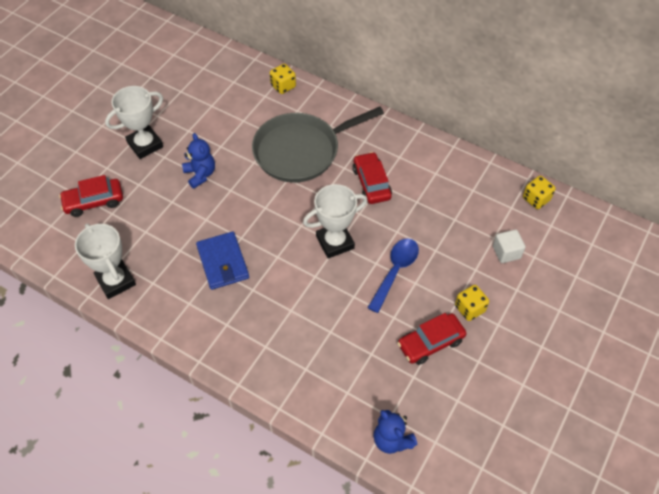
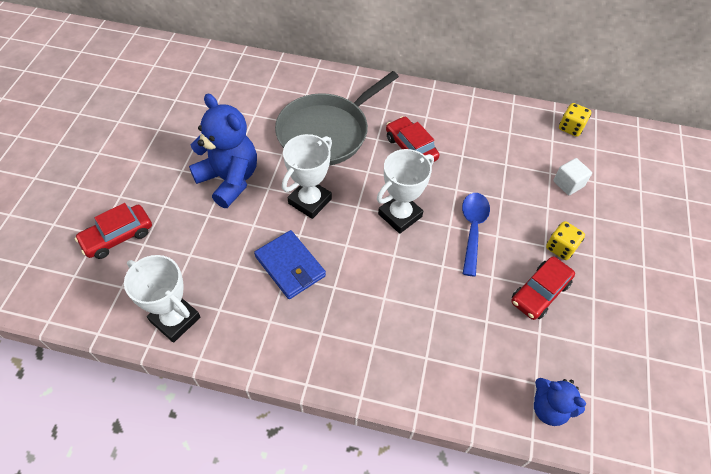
camera: 20 degrees left, 0 degrees up
white trophy [105,86,163,159] -> white trophy moved to [282,134,332,219]
blue teddy bear [182,133,215,189] -> blue teddy bear [189,94,257,208], size x1.74
yellow dice [270,64,296,94] -> none

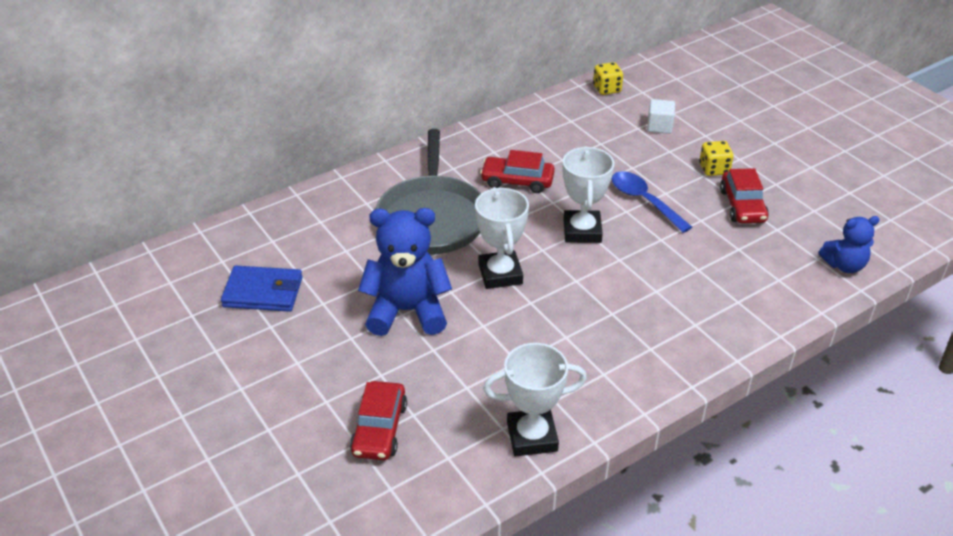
camera: 45 degrees left, 15 degrees down
blue wallet [254,230,326,299] -> blue wallet moved to [221,266,302,312]

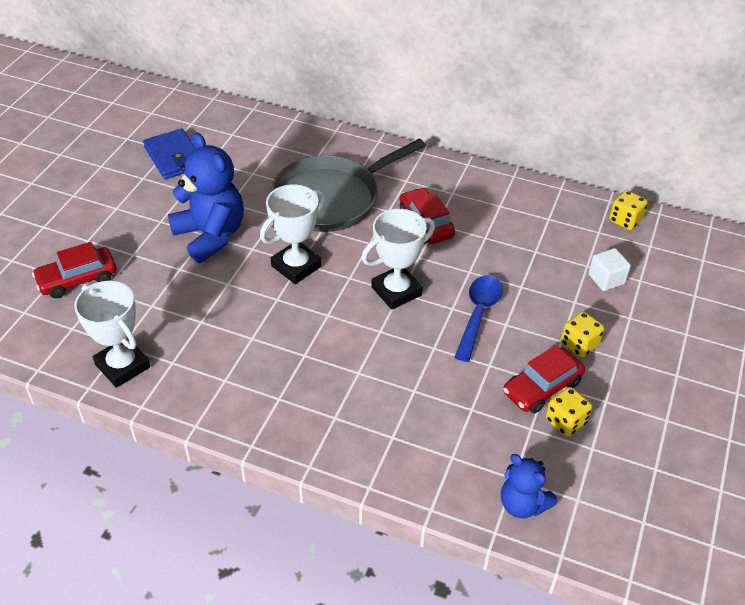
camera: 55 degrees right, 5 degrees up
none -> yellow dice [546,387,592,437]

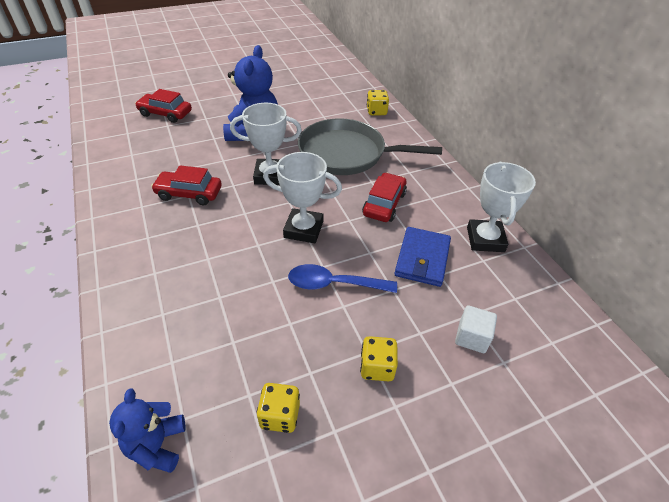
camera: 45 degrees right, 0 degrees up
white trophy [74,281,150,388] -> white trophy moved to [467,162,536,252]
blue wallet [143,128,196,179] -> blue wallet moved to [394,227,451,287]
blue spoon [454,275,503,362] -> blue spoon turned 150 degrees counterclockwise [288,264,397,293]
red car [503,345,585,413] -> red car moved to [151,165,222,205]
yellow dice [609,190,648,230] -> yellow dice moved to [367,90,389,116]

